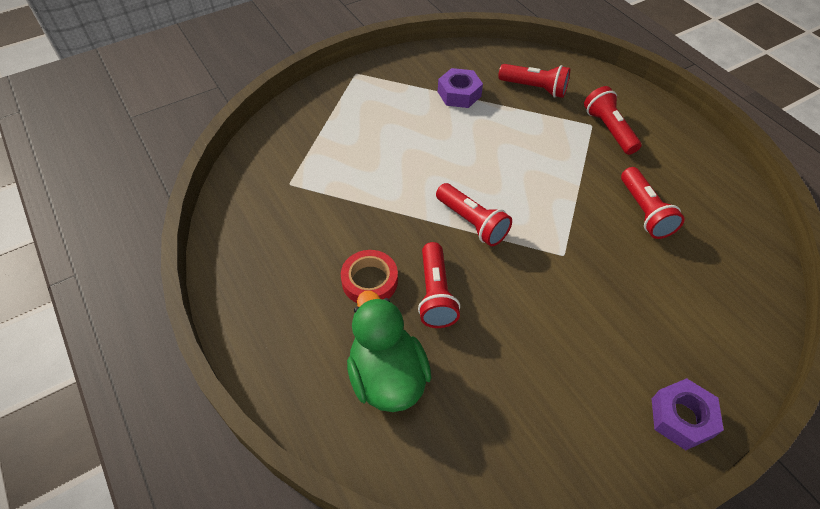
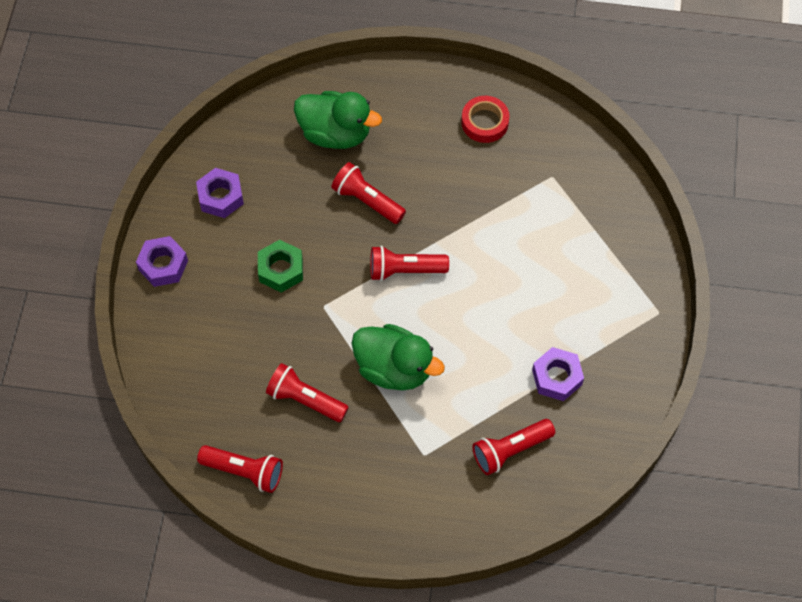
camera: 130 degrees right, 10 degrees up
red tape [341,250,398,303] -> red tape moved to [461,96,510,143]
red flashlight [584,86,641,155] -> red flashlight moved to [197,445,283,493]
none -> purple nut [196,168,244,218]
none -> green nut [258,240,303,293]
none -> green duck [352,324,445,391]

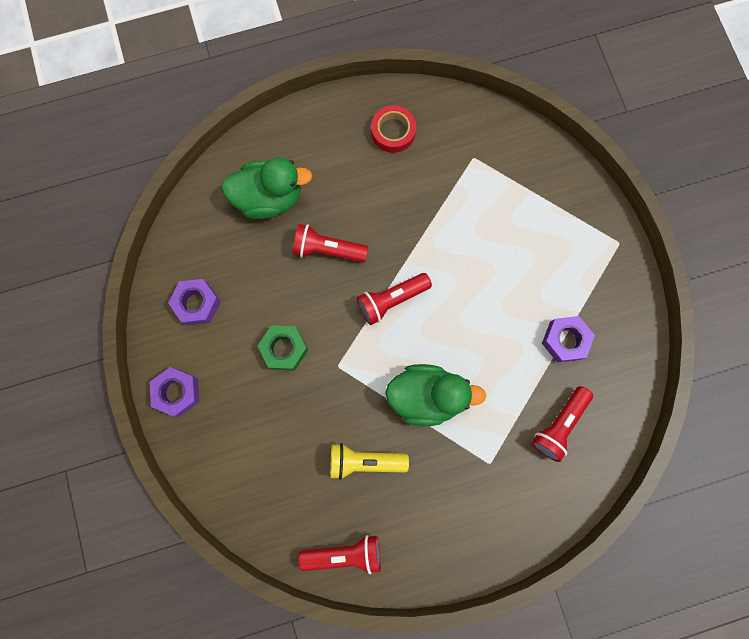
camera: 25 degrees left, 15 degrees up
red flashlight [266,363,349,422] -> yellow flashlight [330,443,409,480]

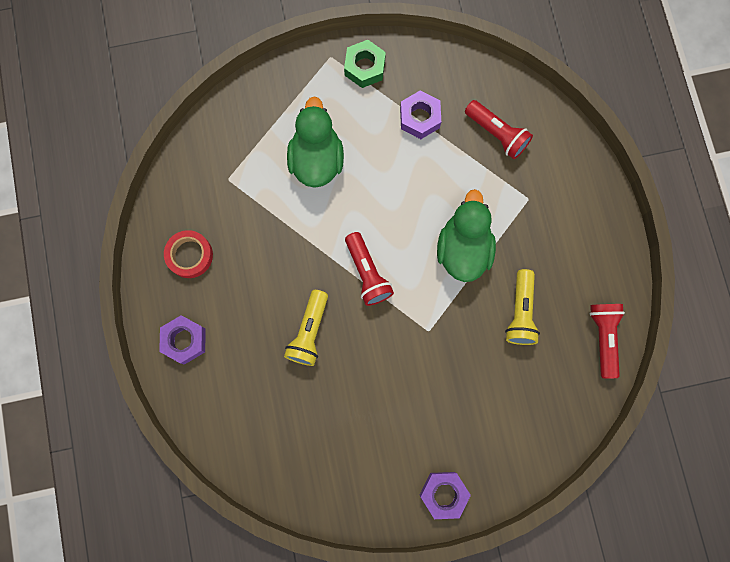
camera: 85 degrees left, 0 degrees up
purple nut [168,279,221,325] -> purple nut moved to [159,315,206,365]
green duck [221,157,312,219] -> green duck moved to [287,96,344,188]
green nut [258,325,308,370] -> green nut moved to [344,40,386,88]
red flashlight [293,224,368,262] -> yellow flashlight [284,290,328,366]

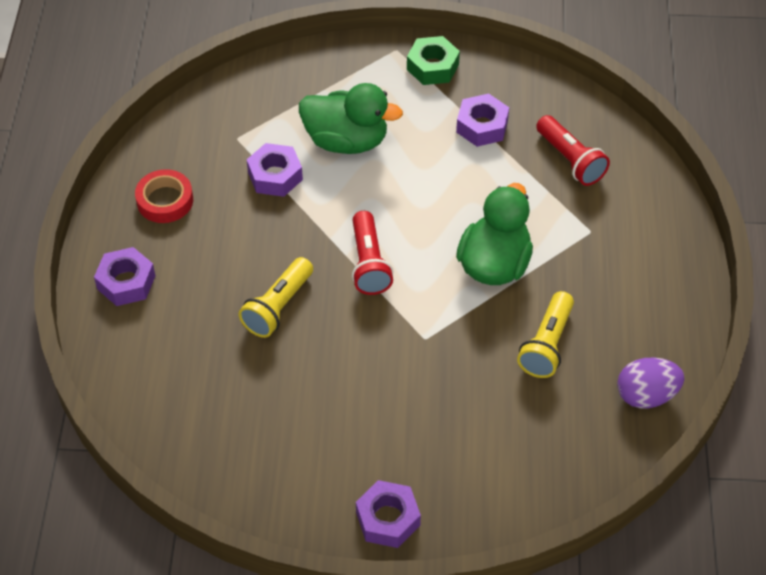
camera: 15 degrees right, 25 degrees down
green duck [287,96,344,188] -> green duck turned 90 degrees clockwise [299,83,403,154]
red flashlight [589,304,625,378] -> purple egg [617,358,684,408]
none -> purple nut [247,143,303,197]

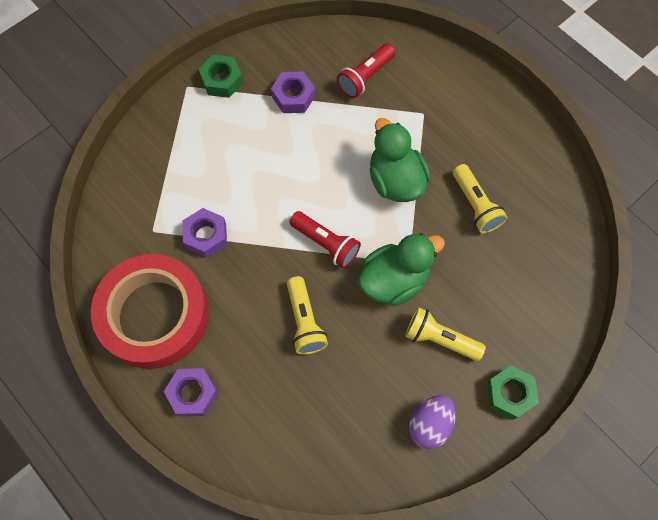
camera: 45 degrees left, 15 degrees up
red tape [135,169,193,223] -> red tape [91,254,209,369], size x2.24
green duck [299,83,403,154] -> green duck moved to [358,233,445,306]
purple nut [356,480,421,548] -> green nut [487,365,539,420]
red flashlight [536,115,610,186] -> red flashlight turned 120 degrees clockwise [337,43,396,98]
purple egg [617,358,684,408] -> purple egg moved to [409,395,456,449]
none -> yellow flashlight [405,307,486,361]

